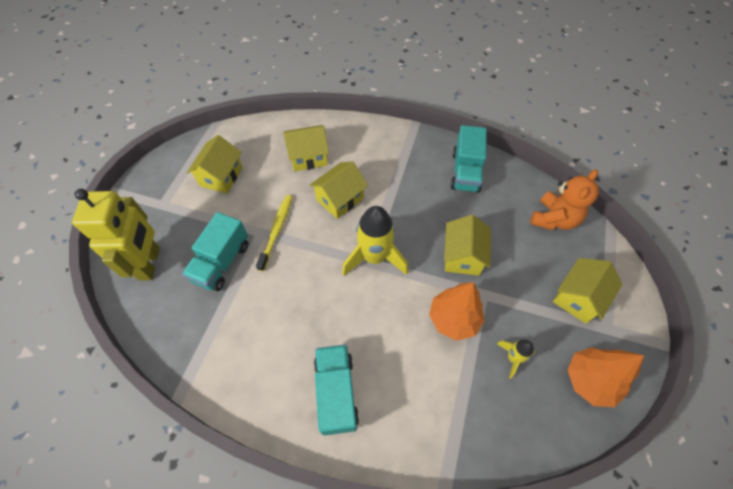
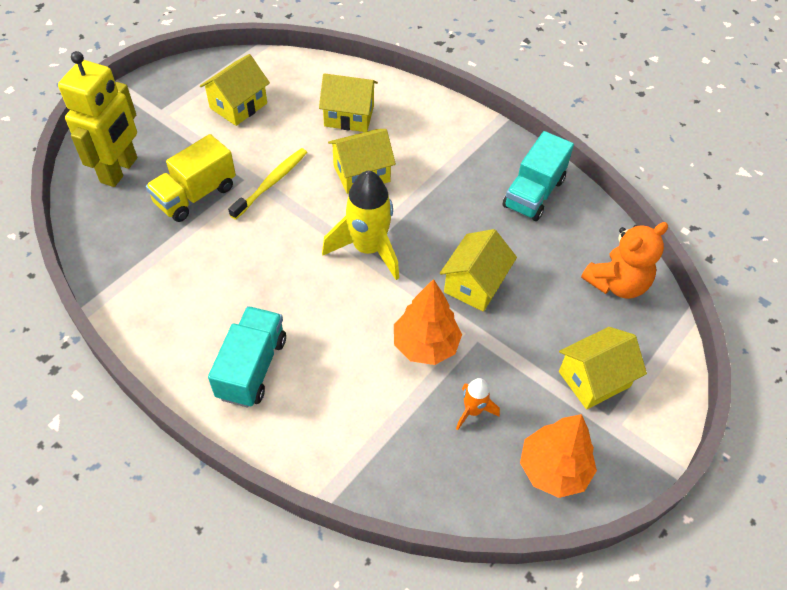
camera: 20 degrees right, 5 degrees down
turquoise truck [182,212,248,291] -> yellow truck [146,134,236,222]
yellow rocket [497,339,535,379] -> orange rocket [456,378,500,430]

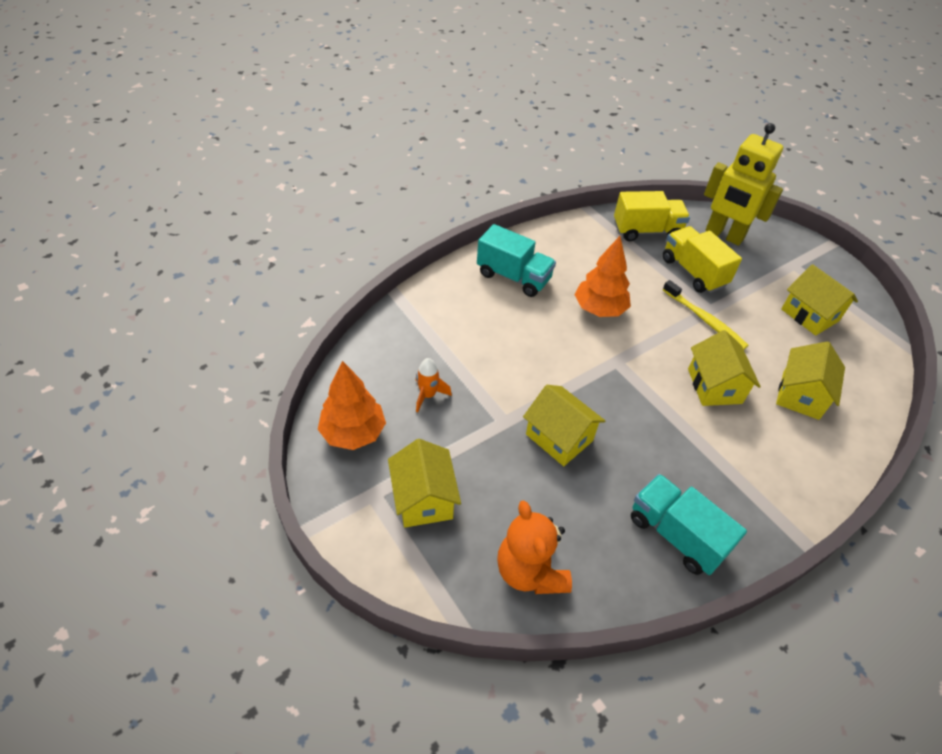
camera: 105 degrees right, 5 degrees down
yellow rocket [322,170,399,280] -> none
orange tree [394,279,462,365] -> orange tree moved to [574,236,631,317]
none -> yellow truck [614,191,690,241]

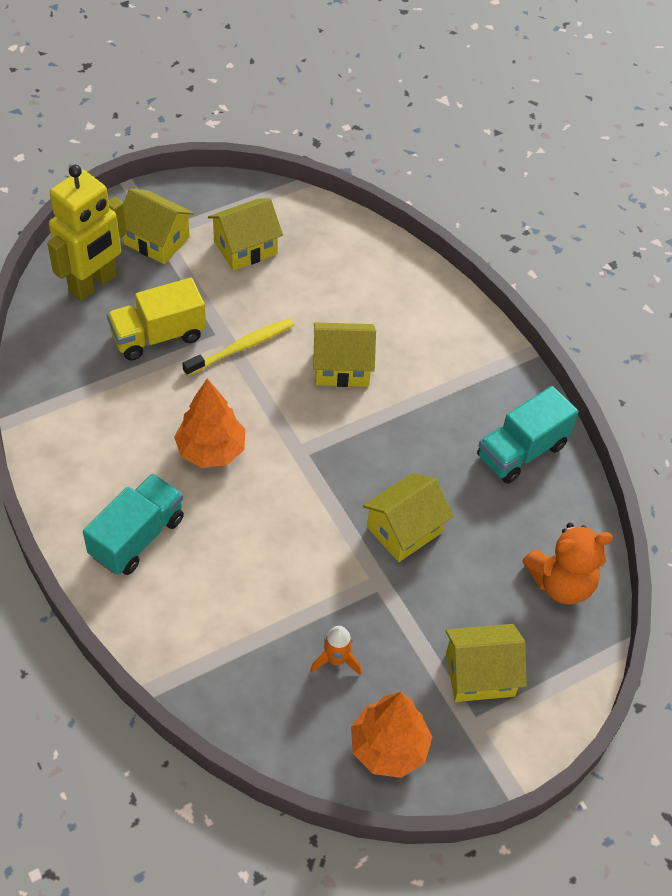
camera: 85 degrees left, 5 degrees up
yellow truck [614,191,690,241] -> none
yellow house [776,341,845,420] -> yellow house moved to [123,188,194,264]

